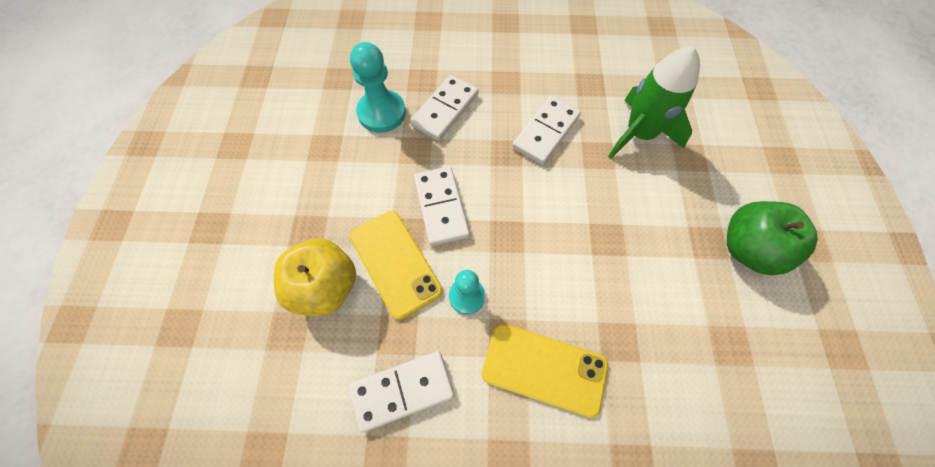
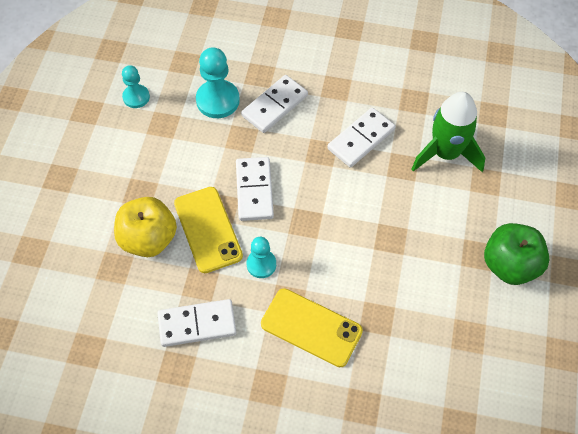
camera: 10 degrees right, 5 degrees down
none -> turquoise pawn [122,65,150,108]

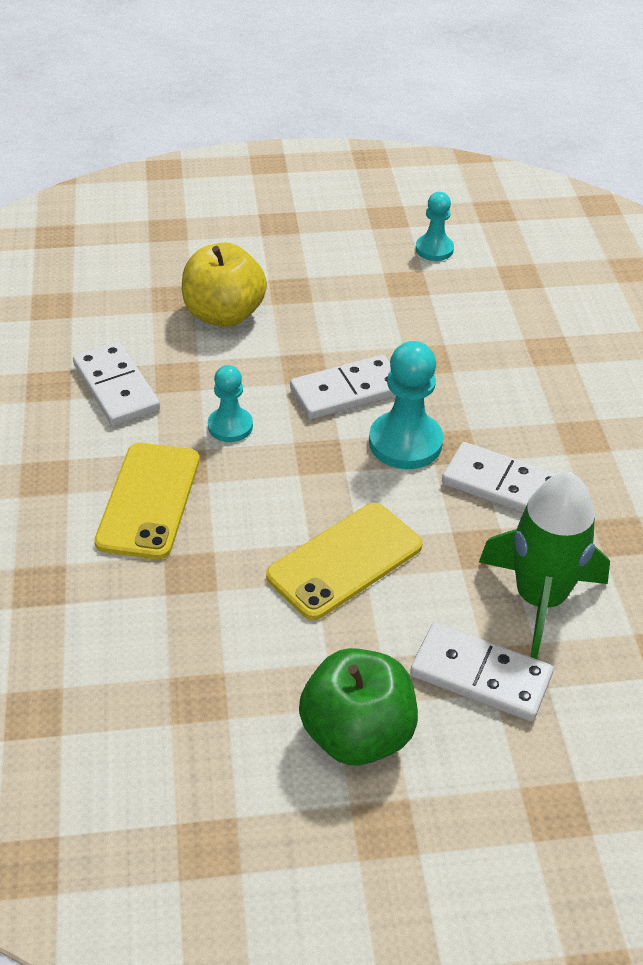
camera: 70 degrees right, 15 degrees down
yellow phone [174,187,243,273] -> yellow phone moved to [266,503,423,620]
turquoise pawn [196,47,240,118] -> turquoise pawn moved to [369,341,443,469]
white domino [241,75,308,133] -> white domino moved to [410,623,553,721]

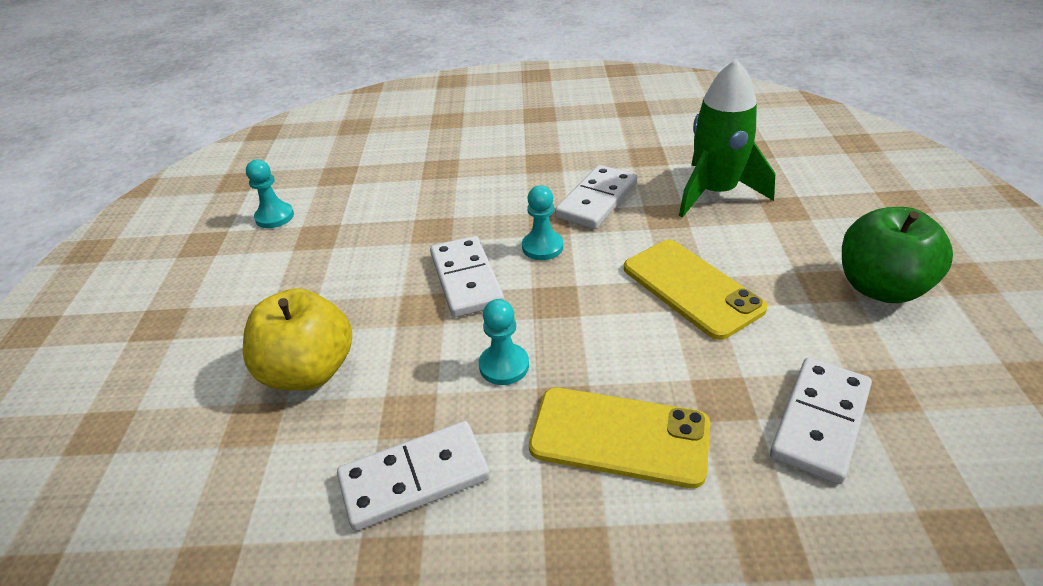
camera: 80 degrees left, 5 degrees down
turquoise pawn [369,341,443,469] -> turquoise pawn [522,185,563,260], size x0.62
white domino [410,623,553,721] -> white domino moved to [770,358,872,484]

